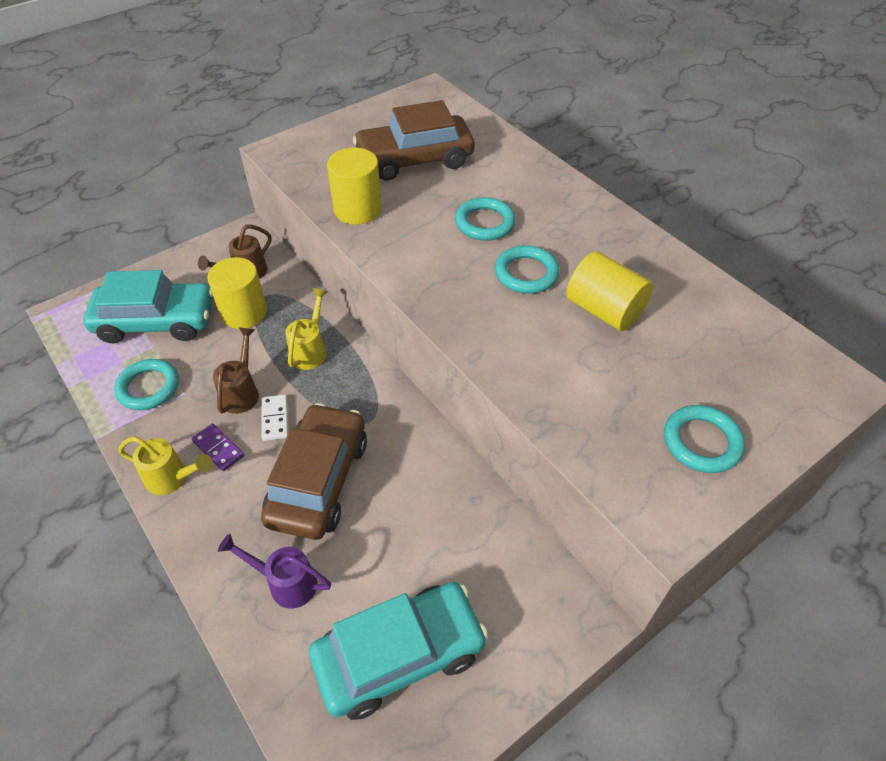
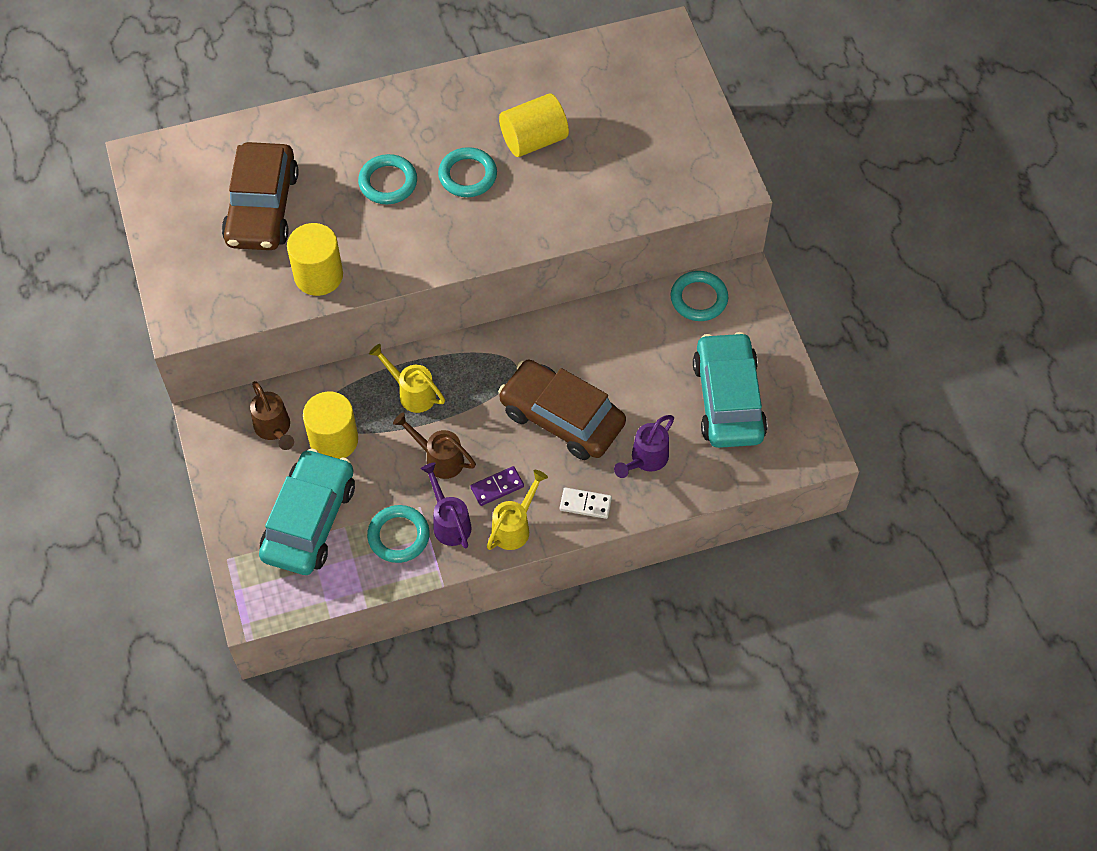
camera: 70 degrees left, 10 degrees up
white domino [261,394,288,441] -> white domino moved to [560,487,612,519]
turquoise ring [664,405,745,473] -> turquoise ring moved to [670,271,728,321]
none -> purple watering can [421,463,472,548]

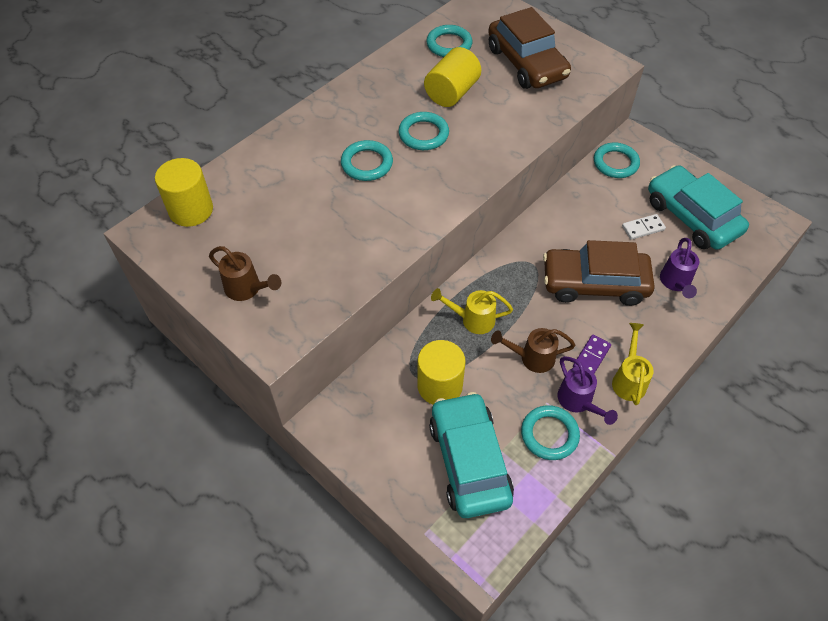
camera: 30 degrees left, 5 degrees down
brown car [222,142,299,250] -> brown car moved to [488,7,571,89]
brown watering can [250,381,294,450] -> brown watering can moved to [209,246,281,301]
yellow cylinder [287,223,343,296] -> yellow cylinder moved to [155,158,213,227]
purple watering can [421,463,472,548] -> purple watering can turned 150 degrees counterclockwise [558,356,618,425]
white domino [560,487,612,519] -> white domino moved to [622,214,666,240]
none -> turquoise ring [426,25,473,57]

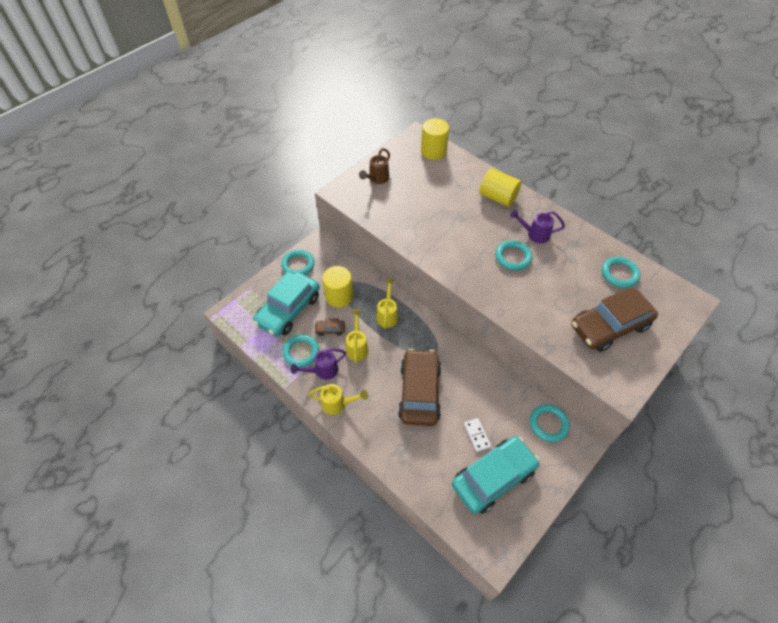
camera: 90 degrees right, 0 degrees up
turquoise ring [341,140,393,181] -> turquoise ring moved to [281,250,315,275]
yellow cylinder [424,47,481,107] -> yellow cylinder moved to [479,168,522,207]
turquoise car [429,392,514,518] -> turquoise car turned 135 degrees clockwise [253,271,320,337]
brown watering can [491,328,575,373] -> yellow watering can [346,310,368,363]
purple domino [573,334,611,374] -> none
purple watering can [660,238,699,298] -> purple watering can moved to [510,210,565,244]
none -> brown car [314,318,345,336]

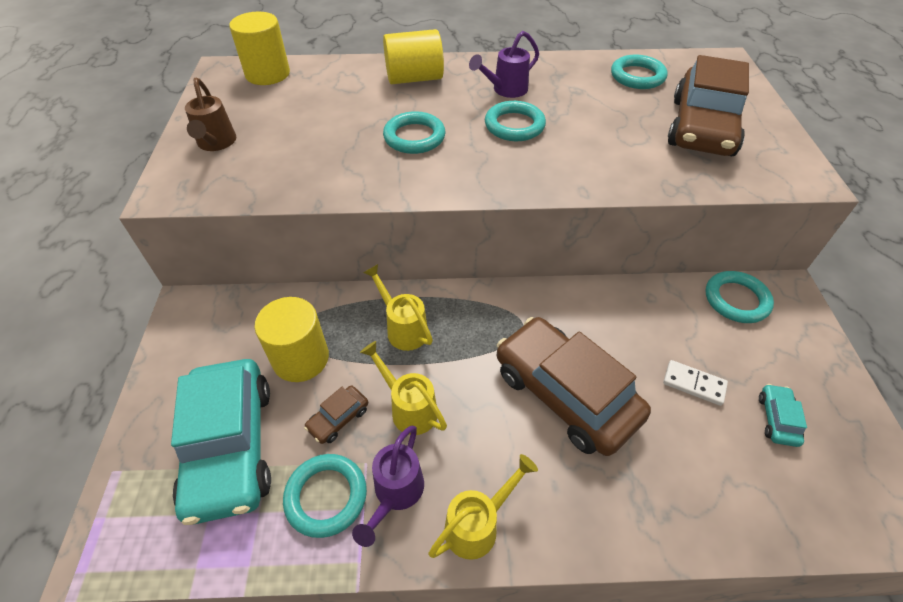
camera: 45 degrees left, 5 degrees down
turquoise ring [281,250,315,275] -> turquoise ring moved to [383,111,445,154]
turquoise car [452,436,540,514] -> turquoise car [759,384,807,447], size x0.41

